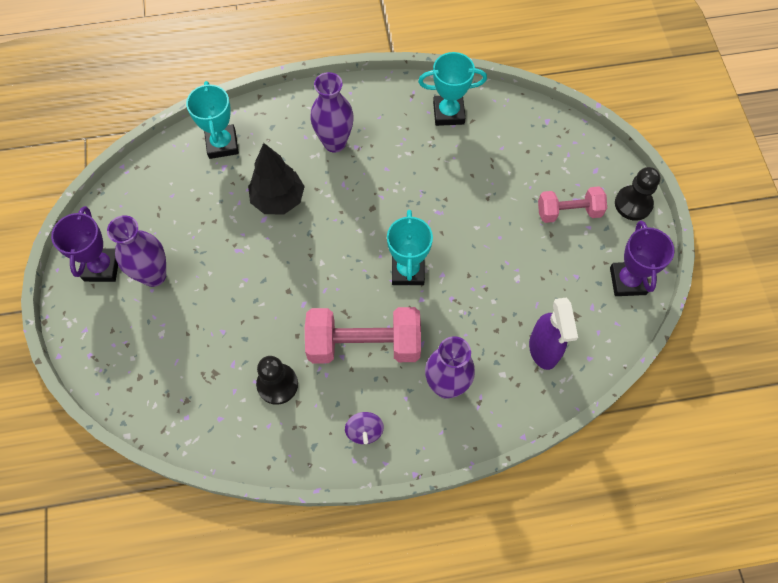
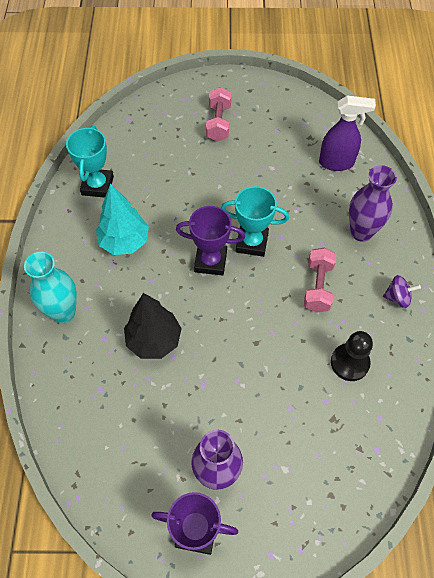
camera: 80 degrees left, 5 degrees down
turquoise trophy [186,81,239,159] -> none
pink dumbbell [305,307,421,364] -> pink dumbbell [304,247,337,312], size x0.61
purple vase [310,72,354,153] -> none
purple trophy [610,220,675,296] -> purple trophy moved to [176,206,245,276]
black pawn [615,167,660,221] -> none
none -> turquoise vase [24,252,77,323]
none -> turquoise tree [96,184,149,255]

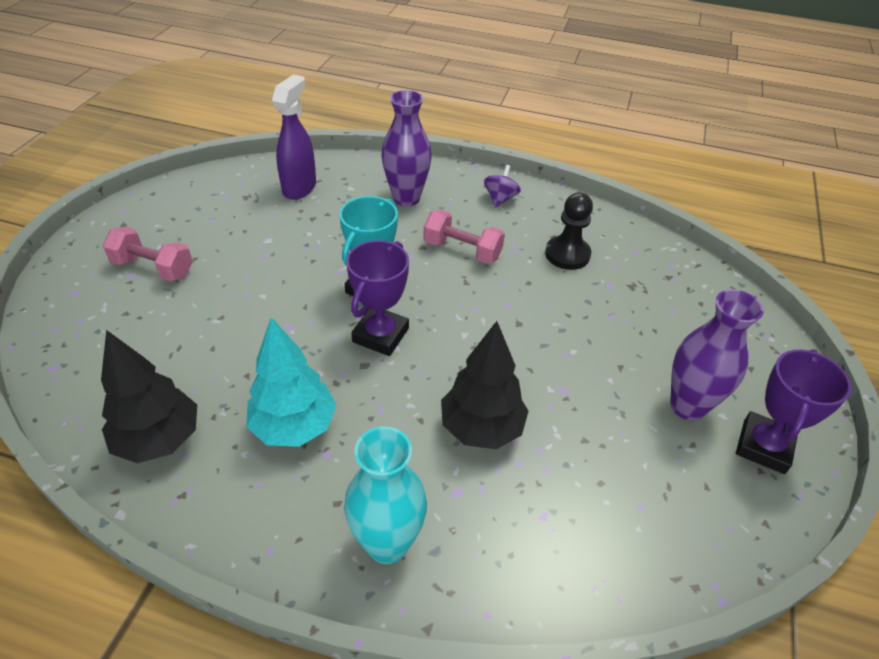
camera: 75 degrees left, 15 degrees down
turquoise trophy [66,125,114,198] -> black tree [101,330,197,464]

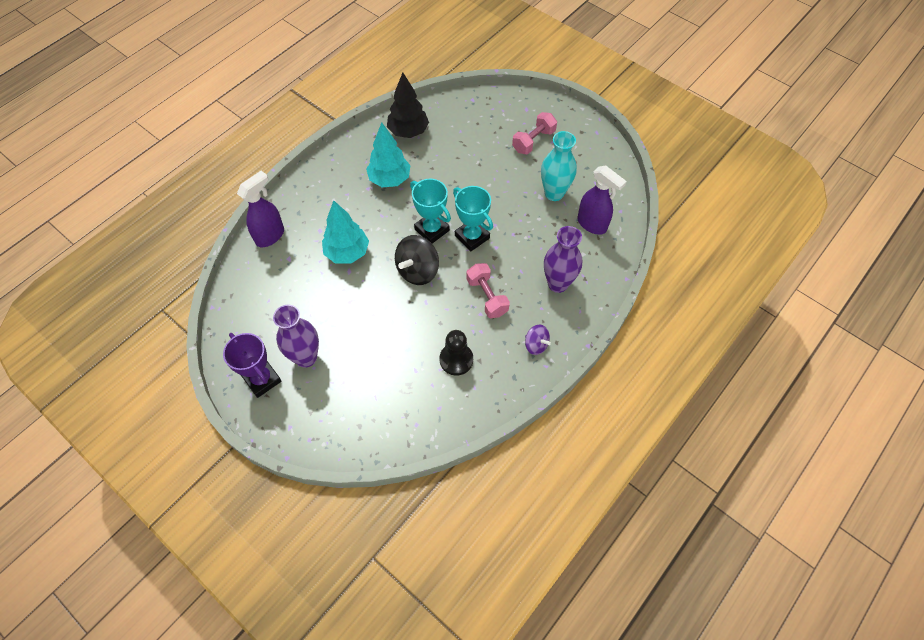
camera: 115 degrees right, 15 degrees up
turquoise vase [344,426,427,564] -> turquoise vase moved to [541,131,577,201]
purple trophy [346,240,409,356] -> turquoise trophy [410,179,451,243]
pink dumbbell [423,210,505,264] -> pink dumbbell turned 75 degrees counterclockwise [466,263,510,318]
black tree [441,321,529,449] -> turquoise tree [322,200,369,263]
none -> purple spray bottle [237,171,284,247]
none -> black spinning top [395,235,439,285]

